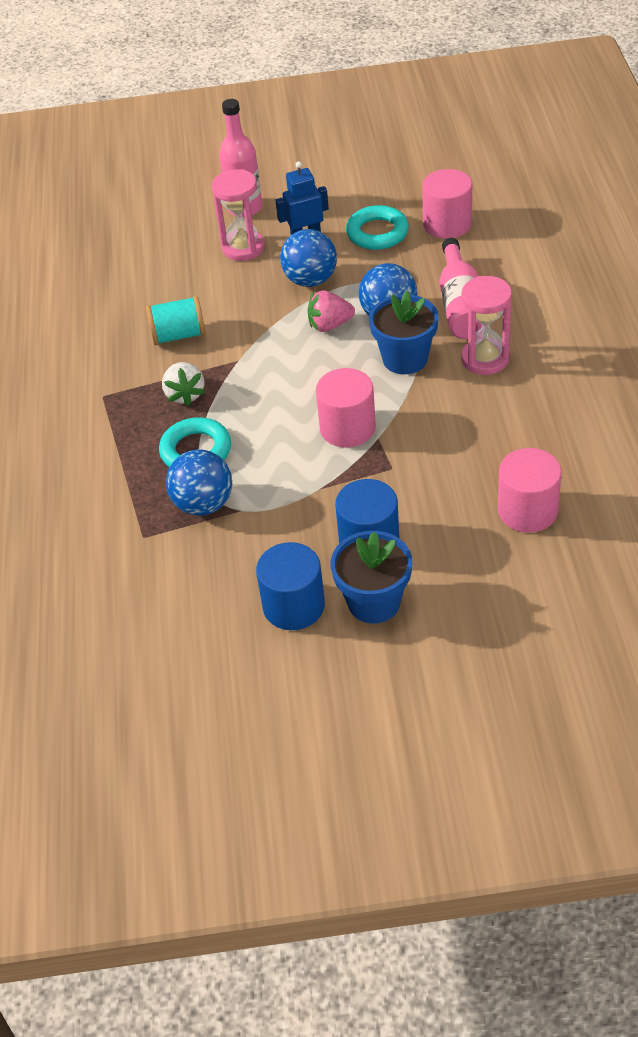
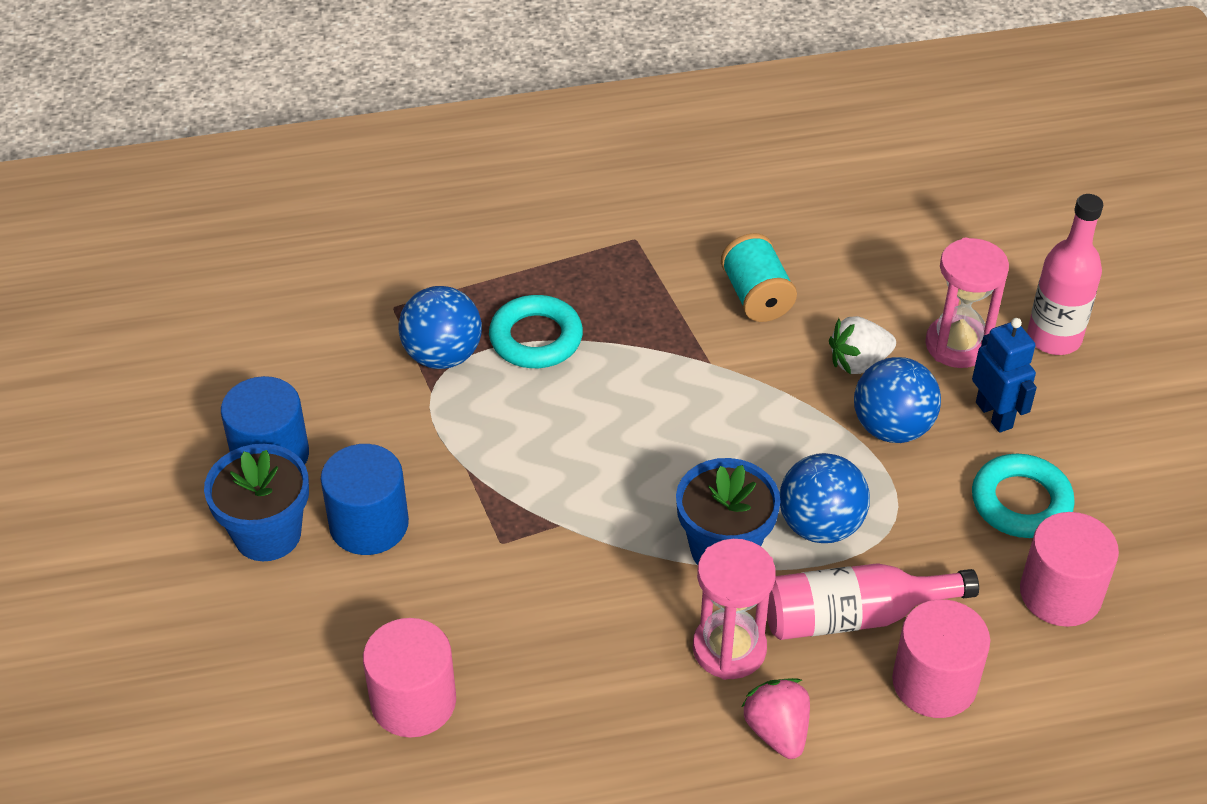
camera: 80 degrees right, 0 degrees up
white strawberry [162,362,205,406] -> white strawberry moved to [829,316,896,375]
pink strawberry [308,290,355,332] -> pink strawberry moved to [741,678,810,759]
pink cylinder [316,368,376,448] -> pink cylinder moved to [892,599,990,718]

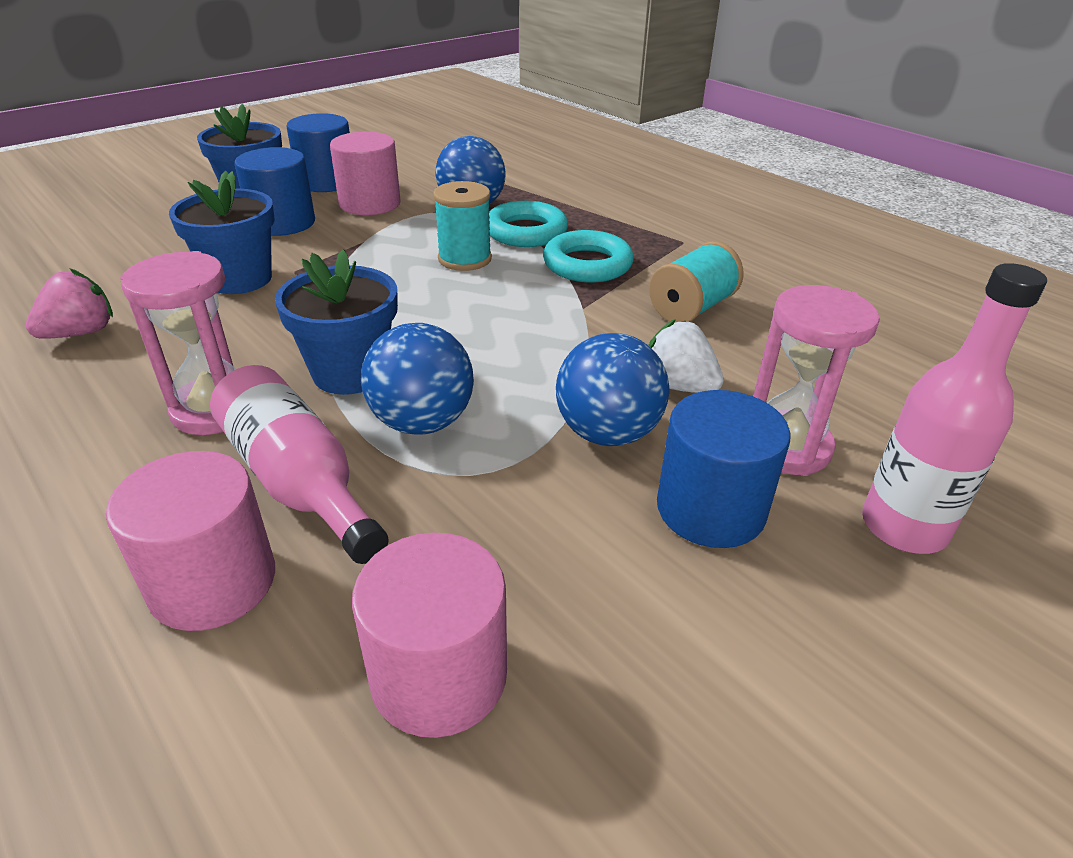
camera: 60 degrees right, 10 degrees down
pink cylinder [363,618,456,738] -> pink cylinder moved to [330,132,401,215]
pink strawberry [741,678,810,759] -> pink strawberry moved to [26,268,113,339]
blue robot [972,318,1037,433] -> blue cylinder [657,390,791,548]
turquoise ring [972,454,1075,538] -> turquoise ring moved to [543,230,634,282]
none -> blue flower pot [169,171,275,294]
none -> turquoise spool [433,181,492,271]

